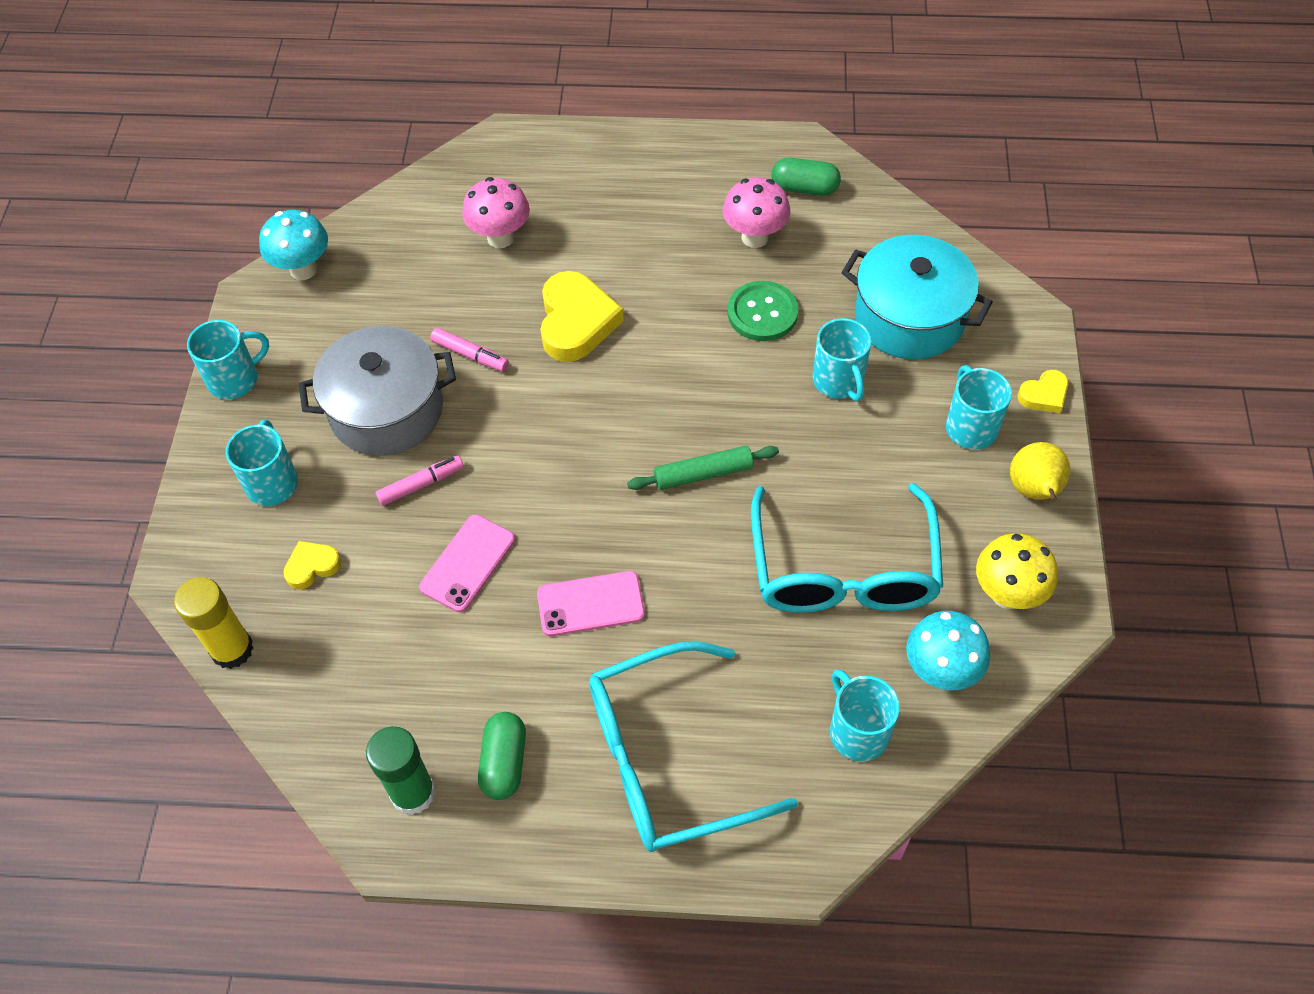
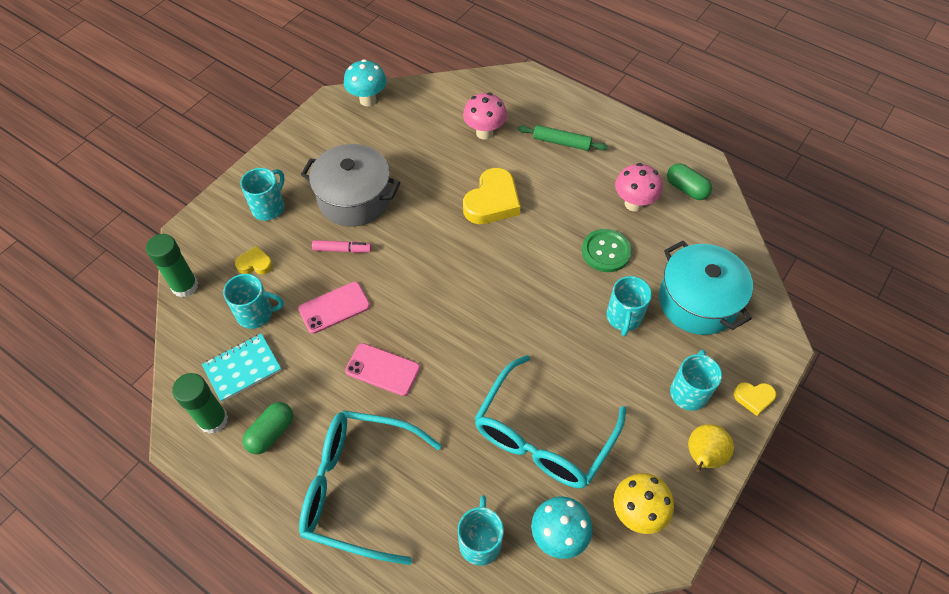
camera: 30 degrees right, 0 degrees up
yellow glue stick [174,577,253,669] -> green glue stick [146,234,198,298]
turquoise mug [187,320,269,399] -> turquoise mug moved to [223,274,284,329]
pink marker [430,328,509,372] -> none
green rolling pin [627,446,779,490] -> green rolling pin moved to [518,125,608,151]
none -> turquoise notebook [202,333,281,402]

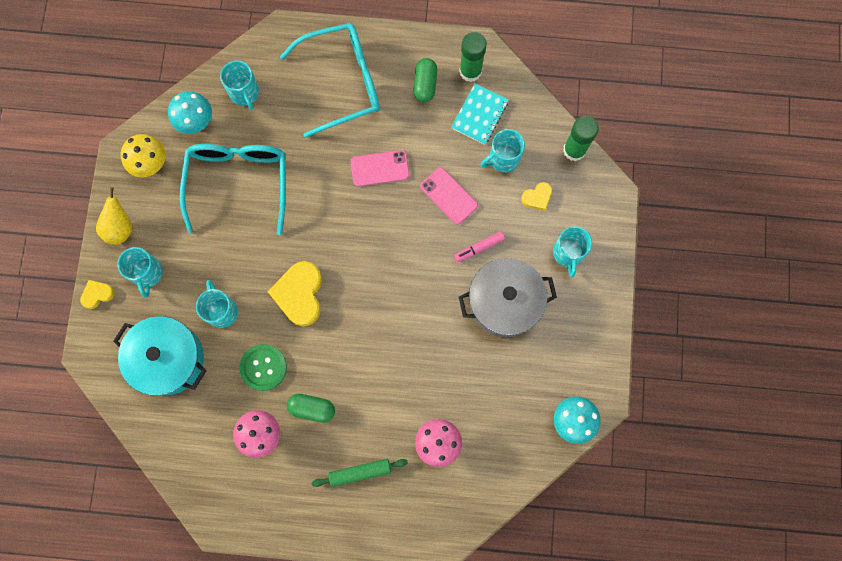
camera: 150 degrees right, 20 degrees up
pink phone [298,282,370,334] -> pink phone turned 75 degrees counterclockwise [420,167,478,225]
yellow heart [463,168,521,224] -> yellow heart moved to [268,261,322,326]
green capsule [667,163,712,200] -> green capsule moved to [287,394,335,423]

